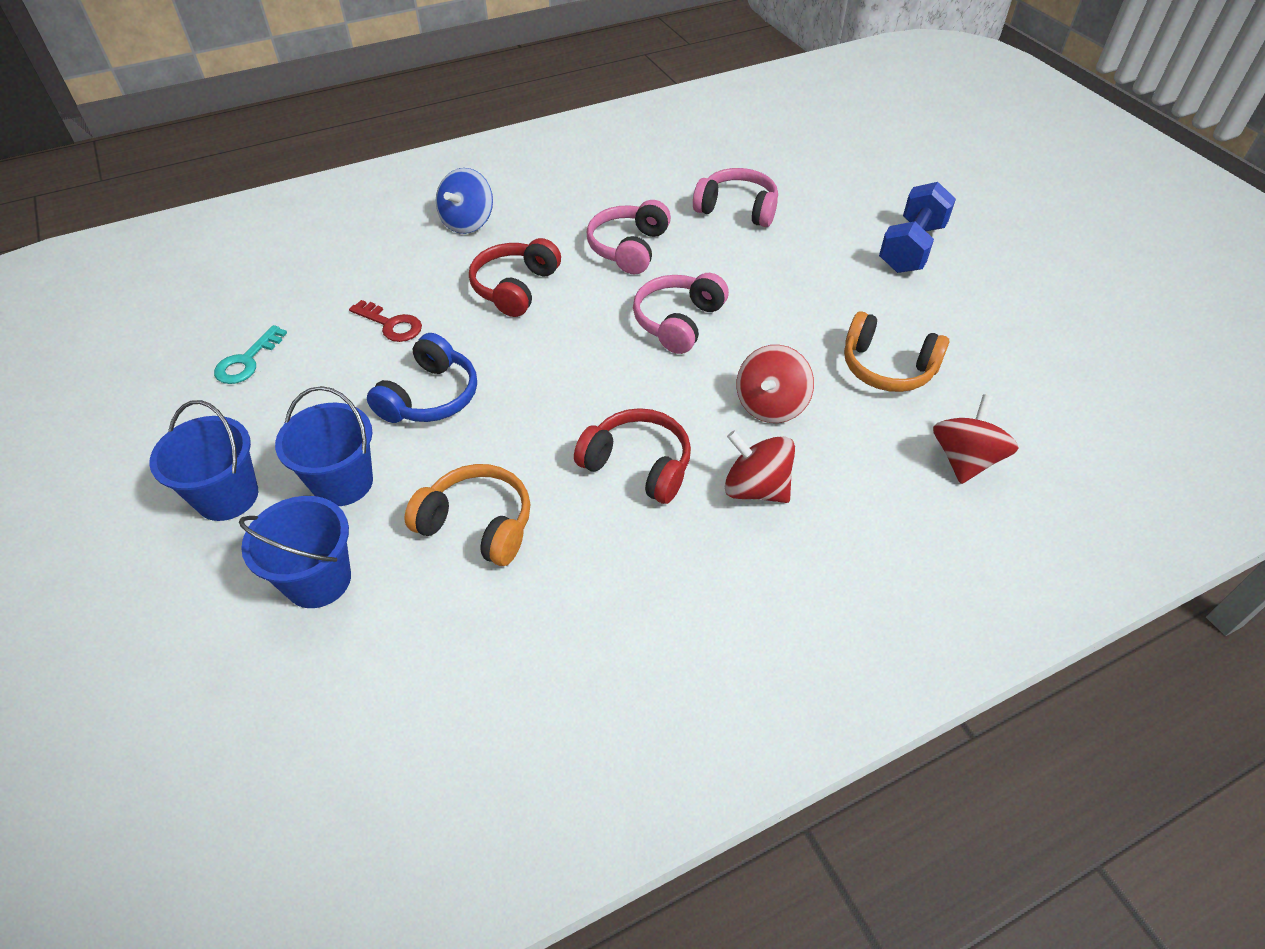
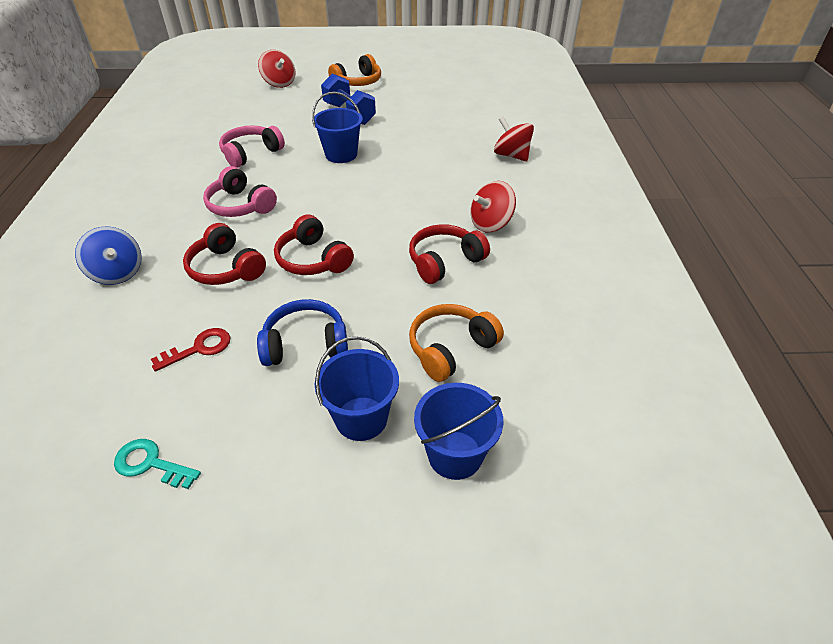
camera: 65 degrees left, 5 degrees down
blue bucket [149,400,258,521] -> blue bucket moved to [312,92,363,163]
turquoise key [214,325,287,384] -> turquoise key turned 150 degrees clockwise [114,439,201,489]
blue headphones [367,333,477,423] -> blue headphones turned 60 degrees counterclockwise [257,299,348,366]
pink headphones [633,273,729,354] -> none
red spinning top [737,345,814,423] -> red spinning top moved to [258,50,296,88]
orange headphones [844,311,949,392] -> orange headphones moved to [328,54,381,86]
none -> red headphones [274,215,354,275]

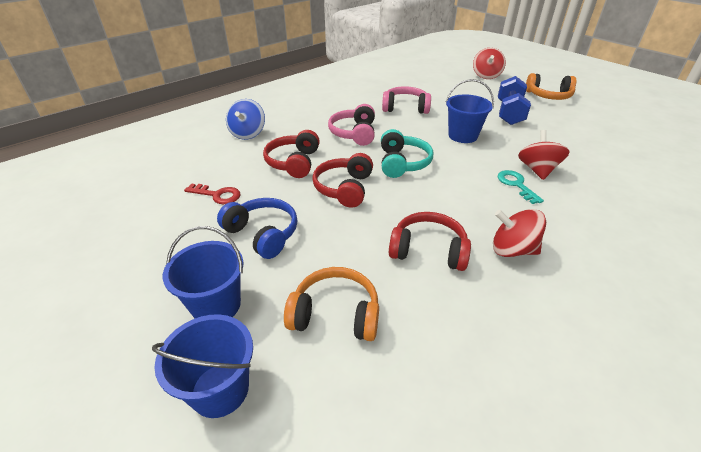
camera: 50 degrees right, 5 degrees down
turquoise key [114,439,201,489] -> turquoise key moved to [498,170,544,204]
red spinning top [494,117,534,162] -> red spinning top moved to [518,130,570,180]
none -> turquoise headphones [381,129,433,178]

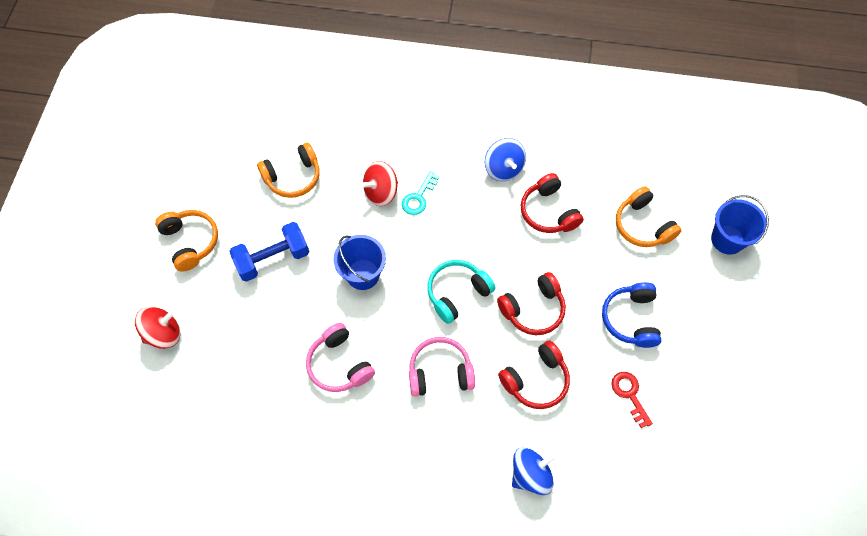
camera: 130 degrees left, 25 degrees up
blue bucket [163,226,244,318] -> none
pink headphones [328,104,375,146] -> pink headphones turned 150 degrees counterclockwise [409,337,475,397]
red spinning top [493,209,546,257] -> blue spinning top [485,138,526,181]
none -> orange headphones [257,143,320,198]

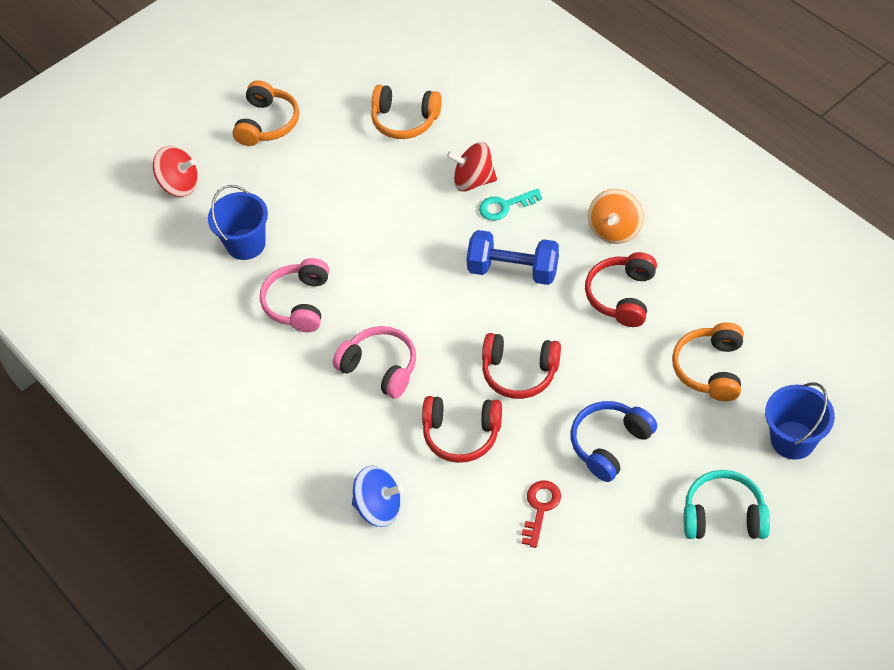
camera: 45 degrees right, 10 degrees down
blue dumbbell [229,222,309,282] -> blue dumbbell moved to [466,230,559,285]
blue bucket [333,235,386,290] -> blue bucket moved to [208,185,268,260]
turquoise headphones [427,260,495,324] -> turquoise headphones moved to [684,470,770,539]
blue spinning top [485,138,526,181] -> orange spinning top [588,189,644,244]

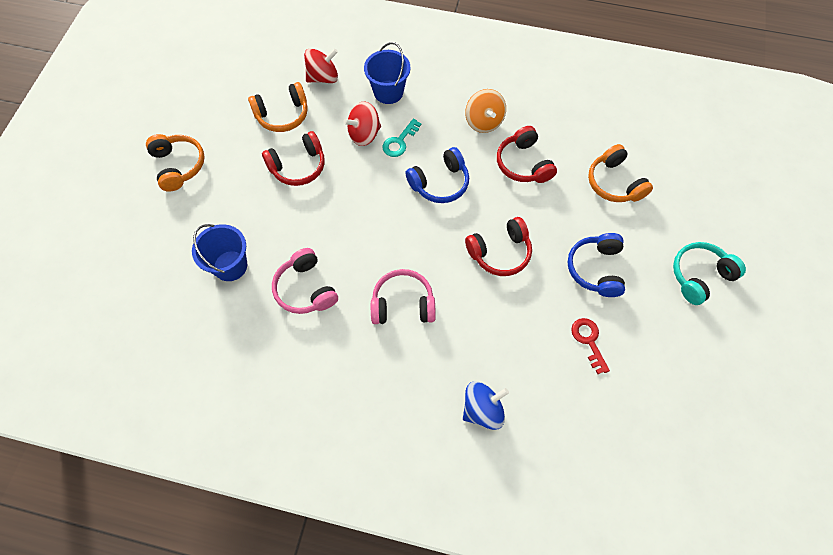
camera: 40 degrees left, 10 degrees up
red spinning top [153,146,198,197] -> red spinning top moved to [304,48,338,83]
red headphones [422,396,502,463] -> red headphones moved to [262,131,325,186]
blue dumbbell [466,230,559,285] -> blue headphones [406,147,469,203]
blue bucket [765,383,835,460] -> blue bucket moved to [364,42,410,104]

